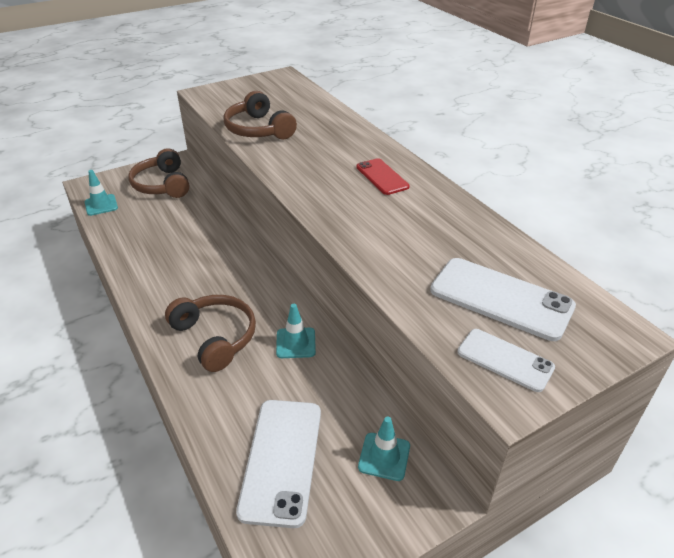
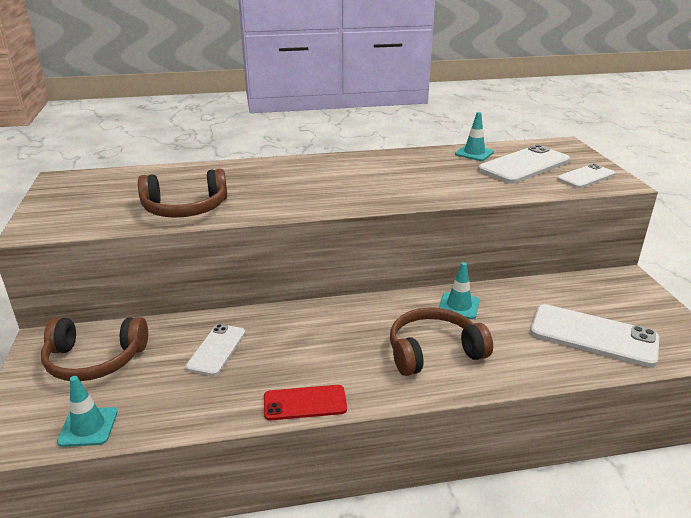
camera: 70 degrees left, 10 degrees down
red phone [356,158,410,195] -> red phone moved to [264,385,347,420]
turquoise traffic cone [358,416,410,481] -> turquoise traffic cone moved to [455,112,494,161]
none -> white phone [185,324,245,376]

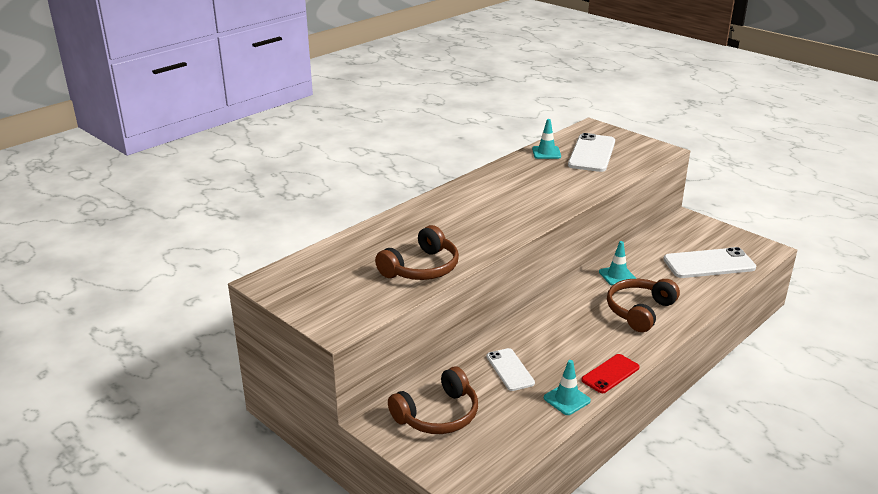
camera: 35 degrees left, 0 degrees up
turquoise traffic cone [57,376,117,447] -> turquoise traffic cone moved to [544,360,591,415]
white phone [557,164,615,188] -> none

